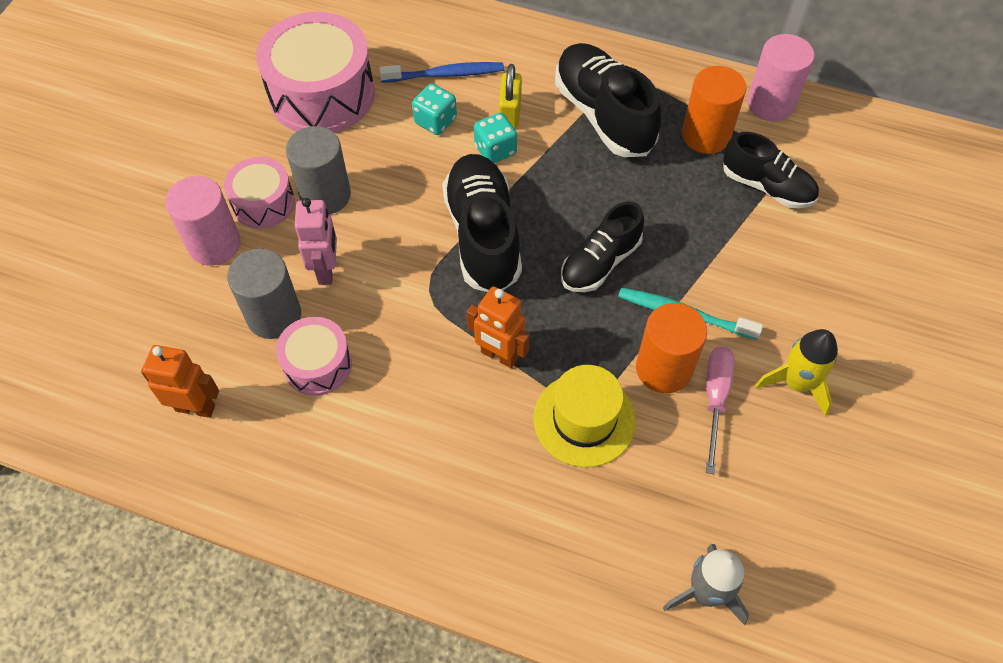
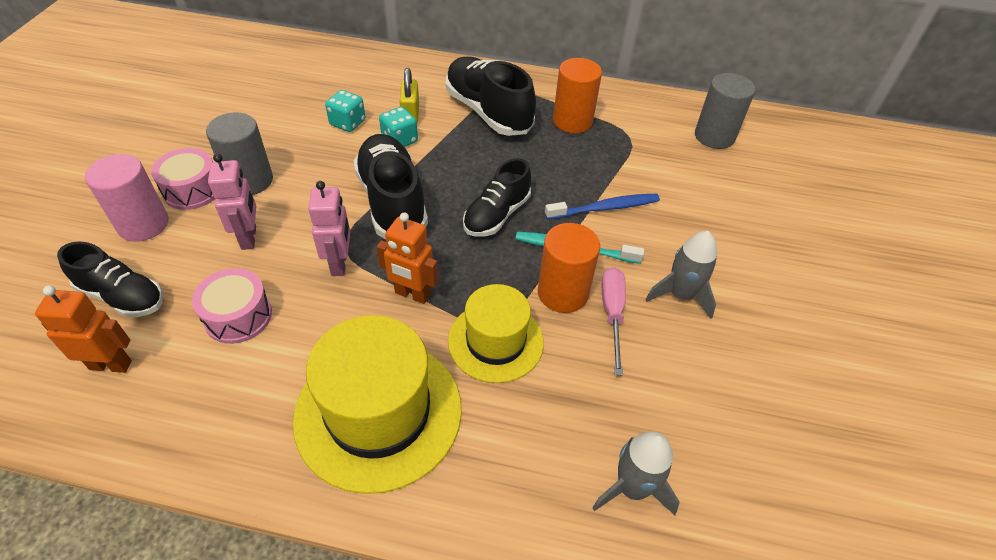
camera: 10 degrees left, 10 degrees down
grey cylinder [227,249,301,339] -> grey cylinder moved to [695,73,755,149]
pink drum [256,12,375,133] -> none
blue toothbrush [379,62,504,82] -> blue toothbrush moved to [545,194,660,220]
black shoe [723,132,819,209] -> black shoe moved to [57,241,163,317]
pink cylinder [747,34,814,121] -> none
yellow rocket [755,329,838,416] -> grey rocket [645,231,717,319]
none -> yellow hat [293,315,462,494]
none -> pink robot [308,181,350,276]

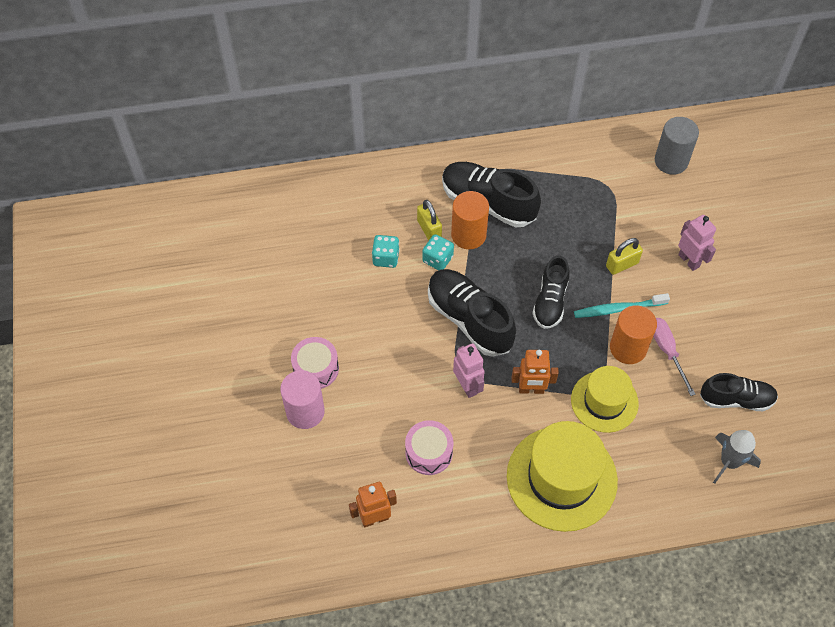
camera: 20 degrees left, 10 degrees up
black shoe [57,241,163,317] -> black shoe moved to [700,373,778,411]
grey cylinder [206,112,273,195] -> none
pink robot [208,154,256,250] -> pink robot moved to [678,215,716,271]
blue toothbrush [545,194,660,220] -> yellow padlock [606,238,643,275]
orange cylinder [553,58,602,133] -> orange cylinder moved to [451,191,489,249]
grey rocket [645,231,717,319] -> none

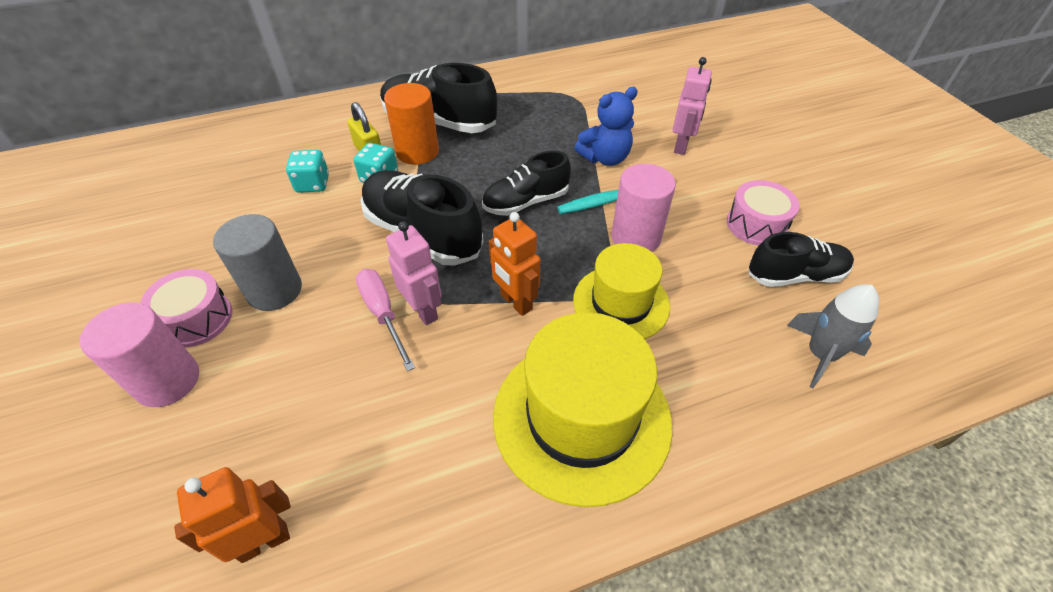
camera: 10 degrees left, 10 degrees down
pink drum [405,420,453,475] -> pink drum moved to [727,180,800,246]
orange robot [512,350,559,394] -> orange robot turned 60 degrees clockwise [489,212,540,316]
black shoe [532,256,570,329] -> black shoe turned 60 degrees clockwise [482,151,571,216]
yellow padlock [606,238,643,275] -> blue teddy bear [575,87,638,166]
orange cylinder [610,305,657,364] -> pink cylinder [611,164,676,252]
pink screwdriver [653,318,696,396] -> pink screwdriver moved to [356,269,415,371]
grey cylinder [655,117,699,175] -> grey cylinder moved to [213,214,302,311]
pink robot [678,215,716,271] -> pink robot turned 60 degrees clockwise [673,57,712,155]

